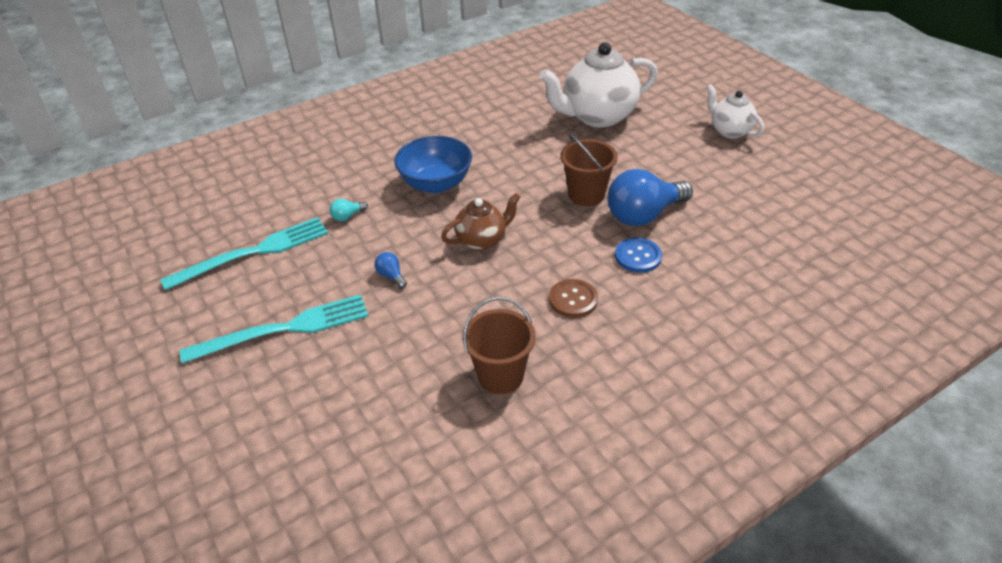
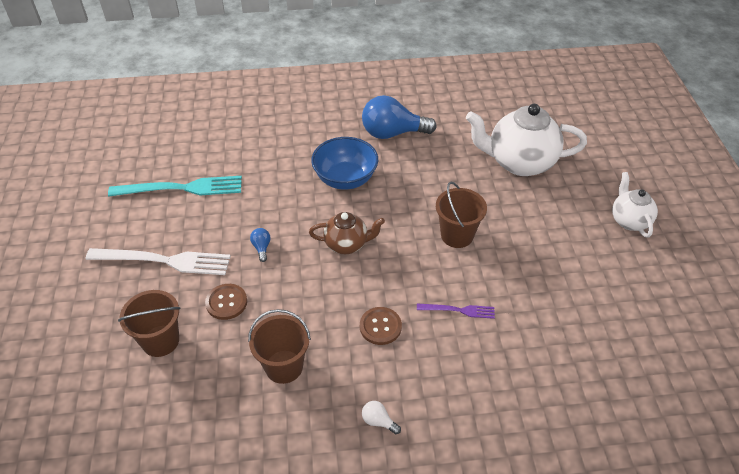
camera: 25 degrees right, 5 degrees up
turquoise fork [180,294,368,364] -> white fork [86,248,231,275]
turquoise light bulb [330,199,368,221] -> none
blue light bulb [608,169,693,226] -> blue light bulb moved to [362,95,437,139]
blue button [615,238,662,273] -> purple fork [417,304,495,319]
none -> brown bucket [118,290,180,357]
none -> brown button [205,284,247,320]
none -> white light bulb [362,401,401,434]

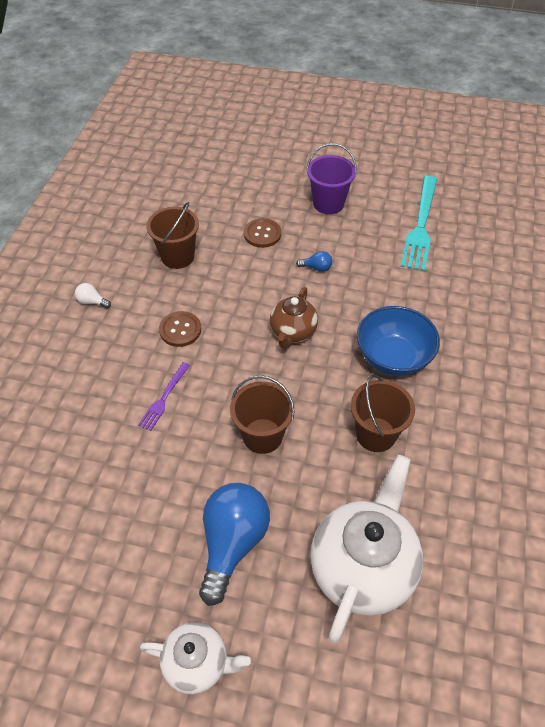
camera: 110 degrees right, 5 degrees up
white fork [86,248,231,275] -> purple bucket [306,143,357,214]
brown bucket [118,290,180,357] -> brown bucket moved to [351,374,415,452]
blue light bulb [362,95,437,139] -> blue light bulb moved to [199,483,270,606]
white light bulb [362,401,401,434] -> white light bulb turned 120 degrees counterclockwise [75,283,111,308]

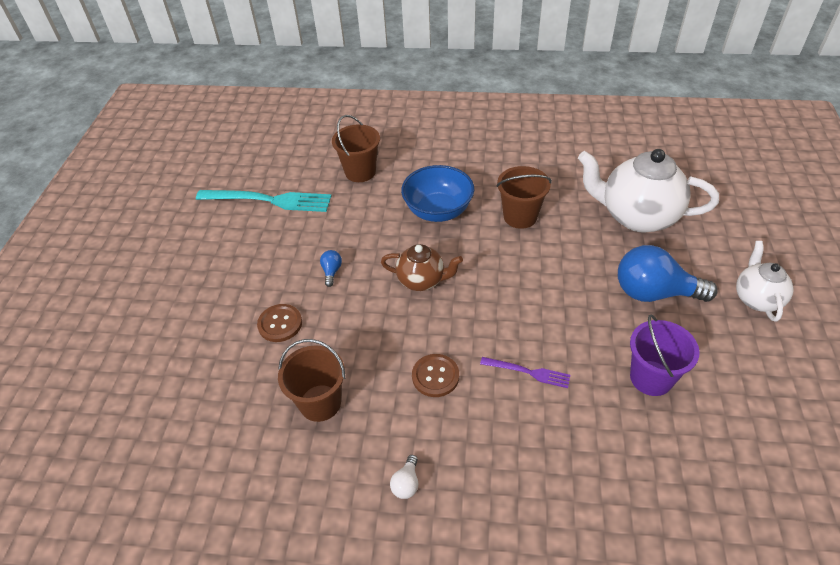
camera: 95 degrees left, 5 degrees down
brown bucket [230,375,295,454] -> brown bucket moved to [332,115,380,182]
purple bucket [306,143,357,214] -> purple bucket moved to [630,314,700,396]

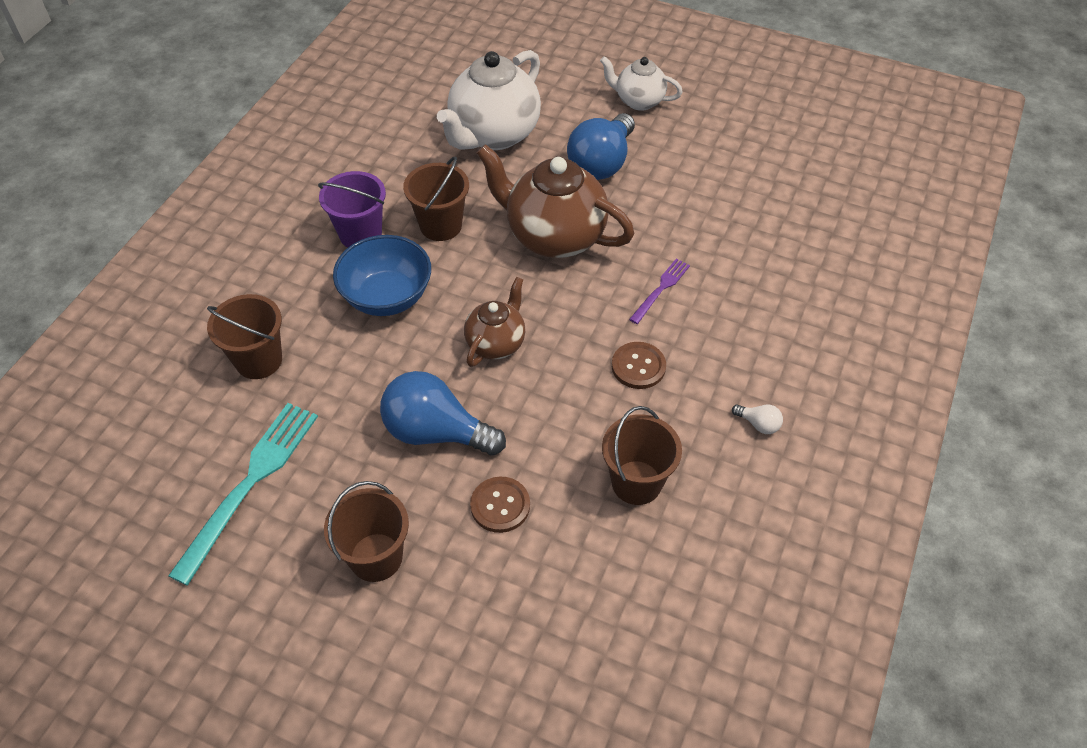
camera: 75 degrees left, 5 degrees up
blue light bulb [320,250,342,287] -> blue light bulb [380,371,506,456], size x2.43
purple bucket [630,314,700,396] -> purple bucket moved to [318,171,386,248]
none -> brown bucket [324,481,409,582]
none -> brown teapot [476,144,634,258]

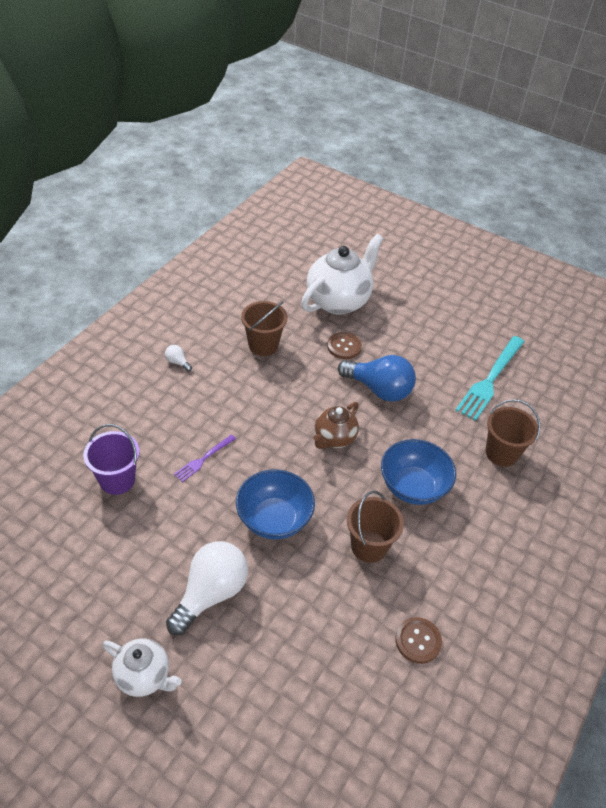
camera: 175 degrees left, 5 degrees down
purple bucket [318,171,386,248] -> purple bucket moved to [83,424,140,495]
brown bucket [324,481,409,582] -> none
white teapot [437,50,541,150] -> white teapot moved to [301,234,384,315]
brown teapot [476,144,634,258] -> blue bowl [236,469,315,539]
blue light bulb [567,113,635,180] -> white light bulb [166,541,248,635]
brown button [612,342,666,389] -> brown button moved to [395,617,442,664]

